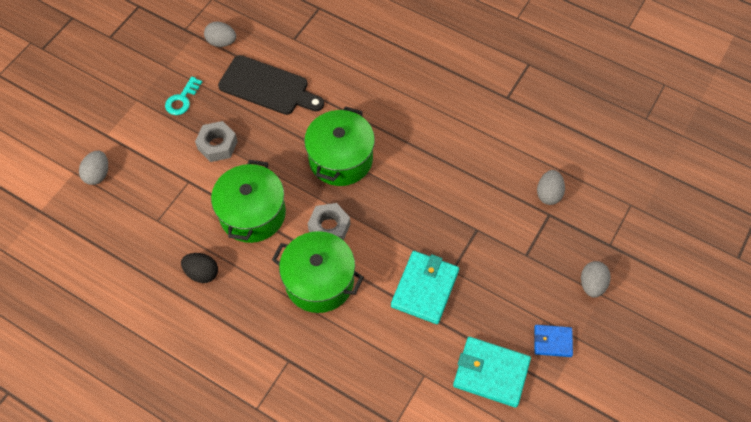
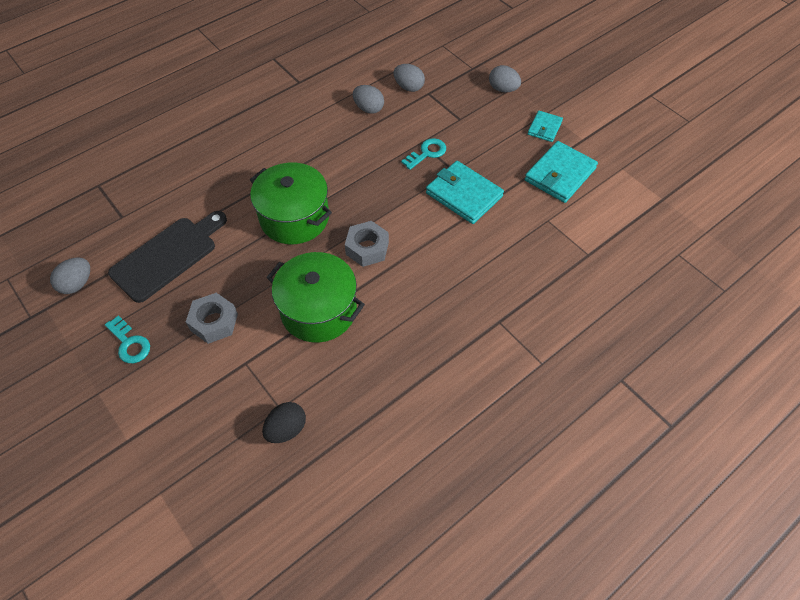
camera: 70 degrees left, 5 degrees down
grey egg [79,151,108,185] -> grey egg moved to [353,85,384,114]
black egg [181,253,218,283] -> black egg moved to [262,402,306,443]
green pot [272,231,364,313] -> none
blue wallet [534,325,573,357] -> turquoise wallet [528,111,563,142]
none -> turquoise key [401,138,446,170]

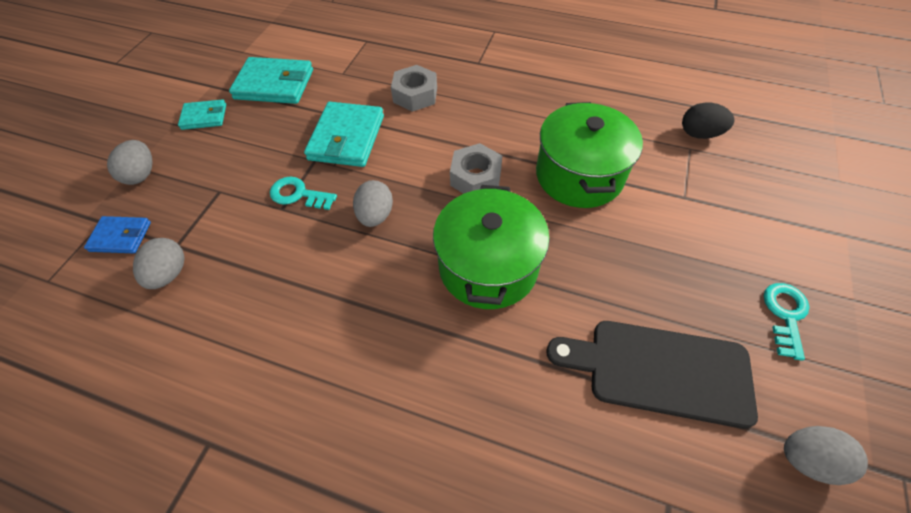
camera: 120 degrees left, 0 degrees up
grey nut [186,293,238,344] -> grey nut moved to [391,65,437,112]
grey egg [353,85,384,114] -> grey egg moved to [353,180,393,227]
none -> blue wallet [84,216,151,253]

